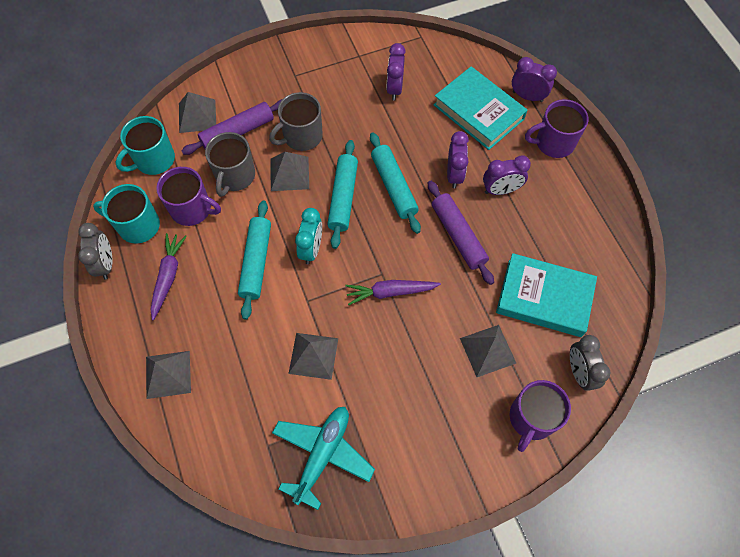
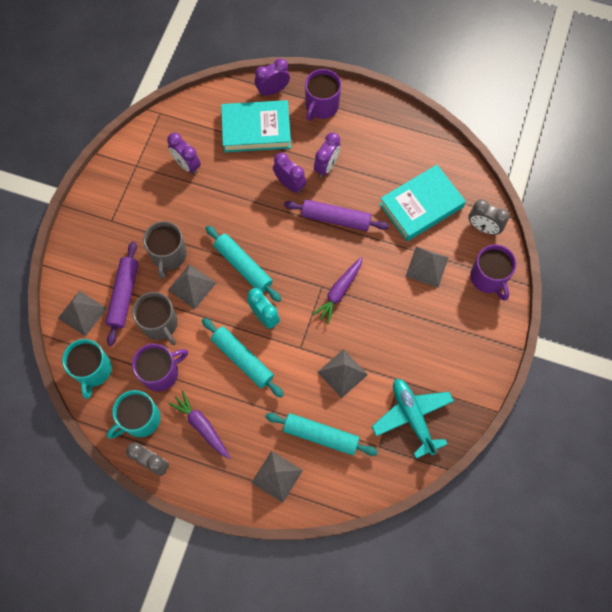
camera: 50 degrees left, 5 degrees up
turquoise rolling pin [370,133,421,234] -> turquoise rolling pin moved to [265,413,378,456]

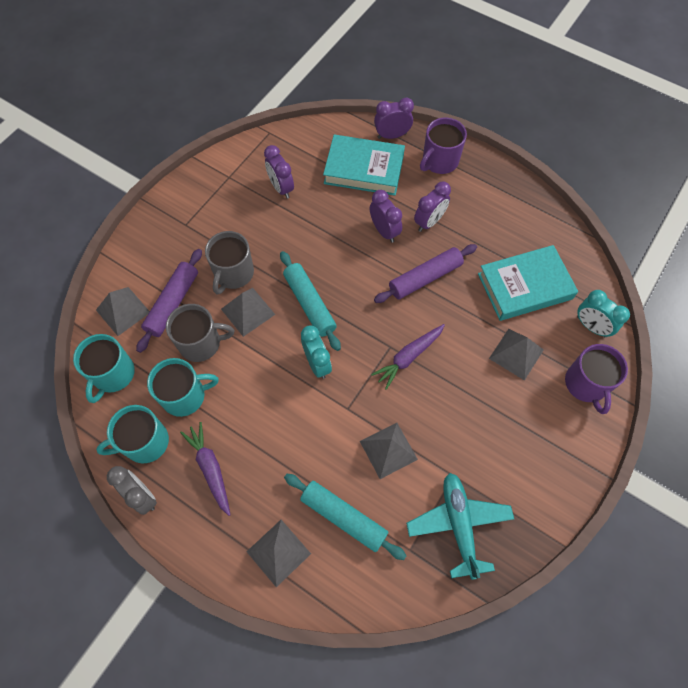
camera: 15 degrees right, 5 degrees down
grey mug [132,292,178,345] -> grey mug turned 75 degrees counterclockwise [166,304,234,362]
purple mug [132,344,188,391] -> turquoise mug [147,358,219,417]
turquoise rolling pin [202,318,284,398] -> none
purple rolling pin [284,199,389,231] -> purple rolling pin turned 60 degrees counterclockwise [374,244,477,303]
grey clock [468,199,510,235] -> turquoise clock [577,290,630,337]

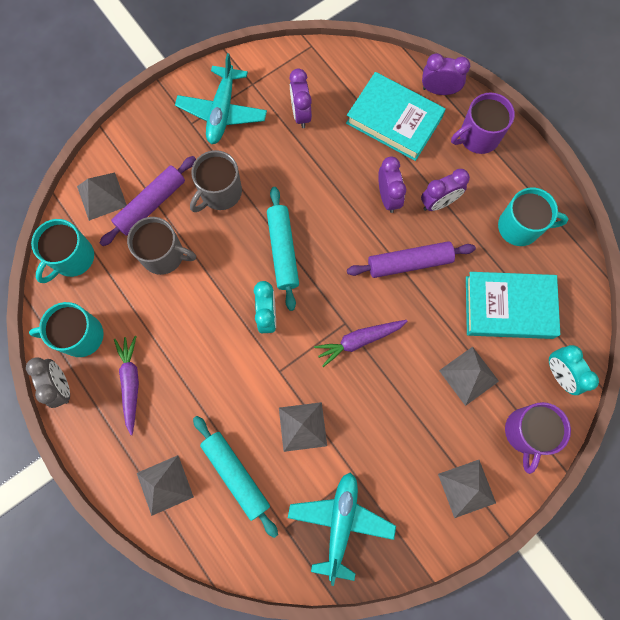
camera: 20 degrees right, 10 degrees up
turquoise mug [147,358,219,417] -> turquoise mug moved to [498,188,568,246]
grey pyramid [221,288,275,337] -> grey pyramid moved to [438,460,496,518]
none -> turquoise plane [175,53,267,144]

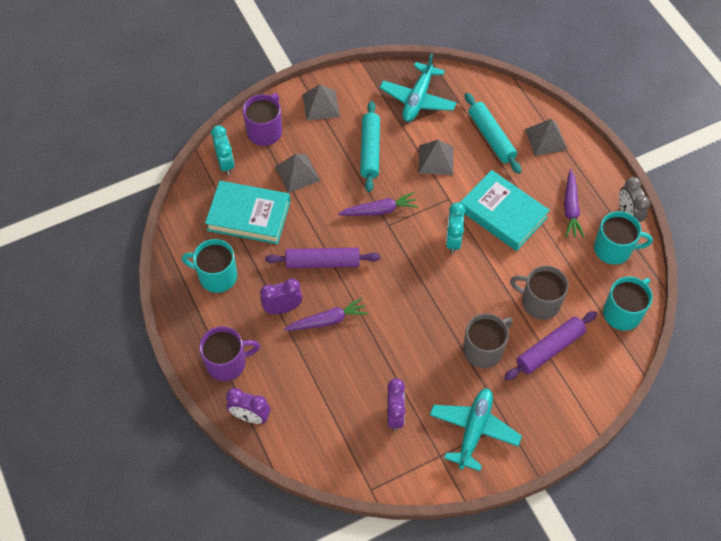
camera: 170 degrees left, 15 degrees down
grey pyramid [77,172,127,221] -> none
turquoise rolling pin [267,187,299,311] -> turquoise rolling pin moved to [360,101,380,192]
turquoise book [346,72,446,161] -> turquoise book moved to [460,170,550,251]
purple clock [378,157,406,213] -> purple carrot [284,298,368,331]

